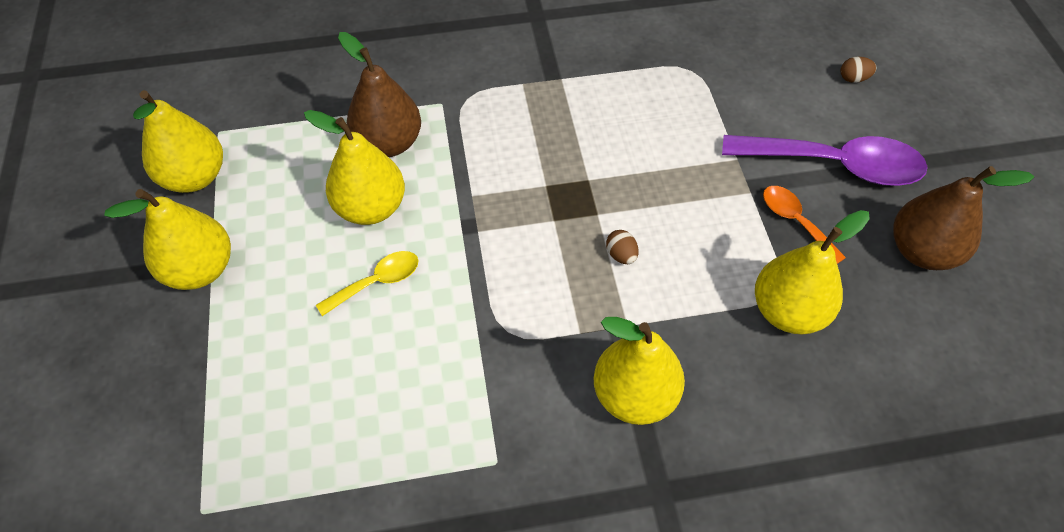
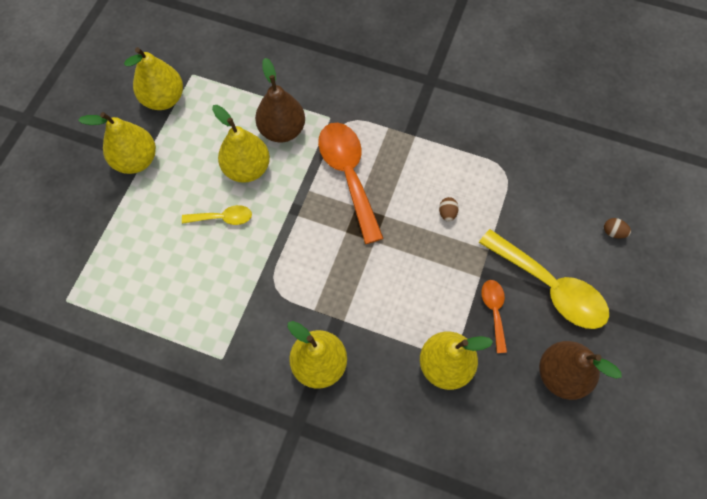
camera: 30 degrees right, 10 degrees up
brown egg [606,230,639,264] -> brown egg moved to [439,197,459,222]
purple spoon [722,135,928,186] -> yellow spoon [479,229,609,329]
none -> orange spoon [318,123,384,244]

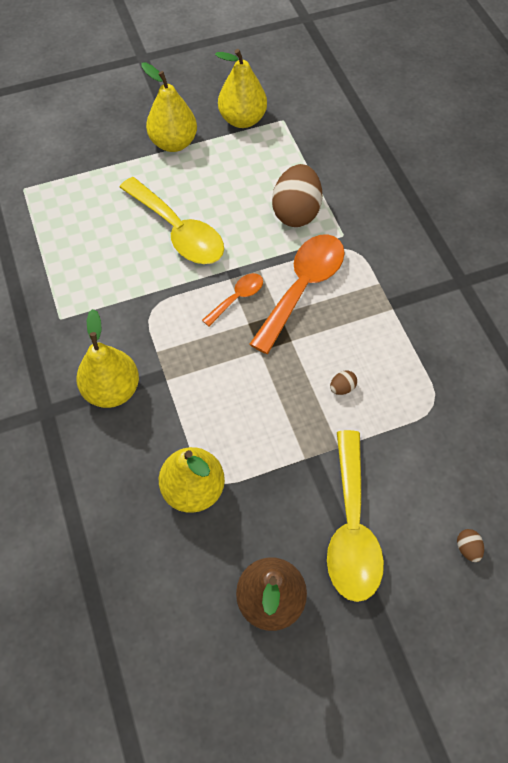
camera: 50 degrees right, 5 degrees down
yellow spoon [182,205,252,225] -> yellow spoon [119,177,224,264], size x1.97
yellow pear [212,105,270,183] -> none
brown pear [255,58,305,143] -> brown egg [272,164,322,227]
orange spoon [481,280,507,353] -> orange spoon moved to [202,273,263,326]

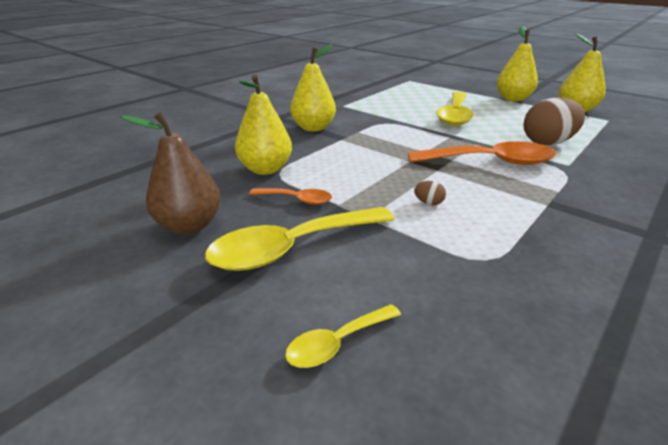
camera: 60 degrees right, 30 degrees down
orange spoon [202,273,263,326] -> orange spoon moved to [249,188,332,205]
brown egg [457,529,484,562] -> yellow spoon [285,304,401,368]

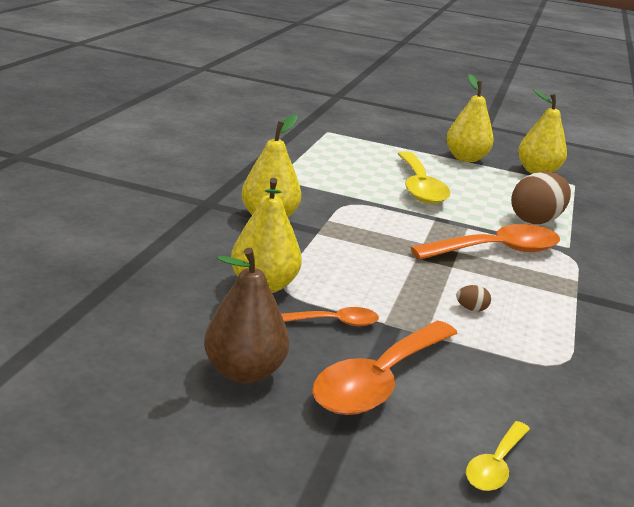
camera: 25 degrees left, 5 degrees down
yellow spoon [205,207,395,271] -> orange spoon [312,320,458,415]

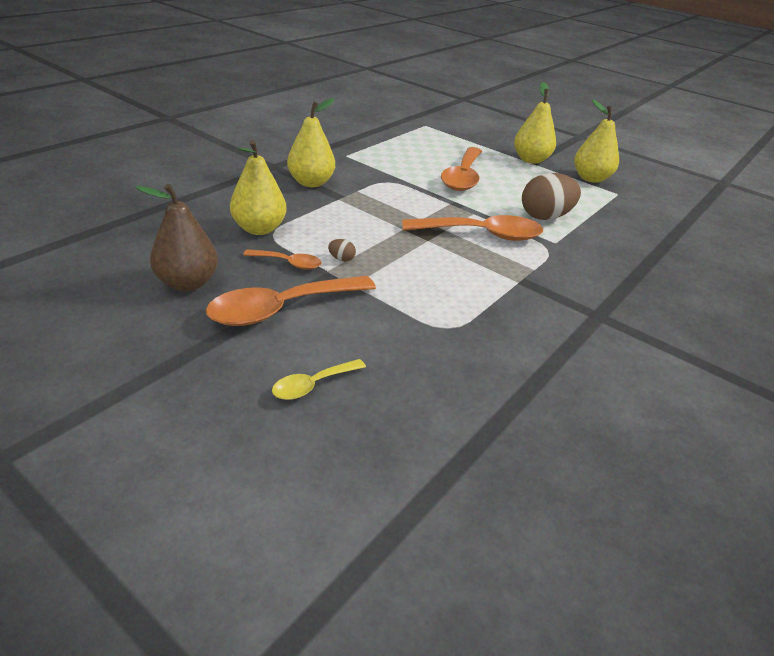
camera: 20 degrees right, 10 degrees up
yellow spoon [398,151,451,204] -> orange spoon [441,147,482,191]
brown egg [456,285,491,312] -> brown egg moved to [328,239,356,262]

